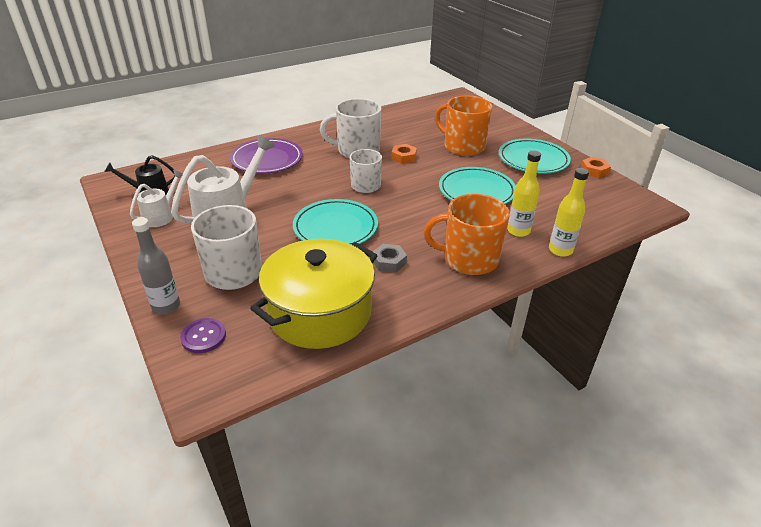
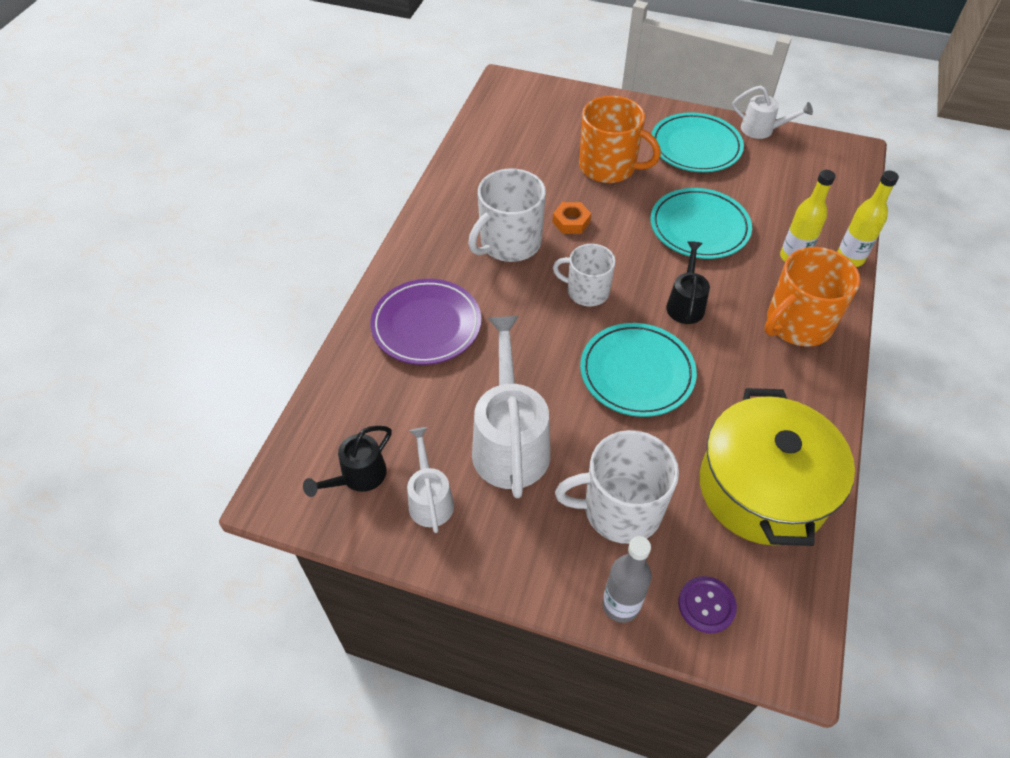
camera: 40 degrees left, 15 degrees up
grey nut [373,244,407,272] -> none
orange mug [435,95,492,156] -> orange mug turned 150 degrees counterclockwise [579,96,661,183]
orange nut [581,157,611,178] -> white watering can [732,85,813,139]
none -> black watering can [666,241,710,324]

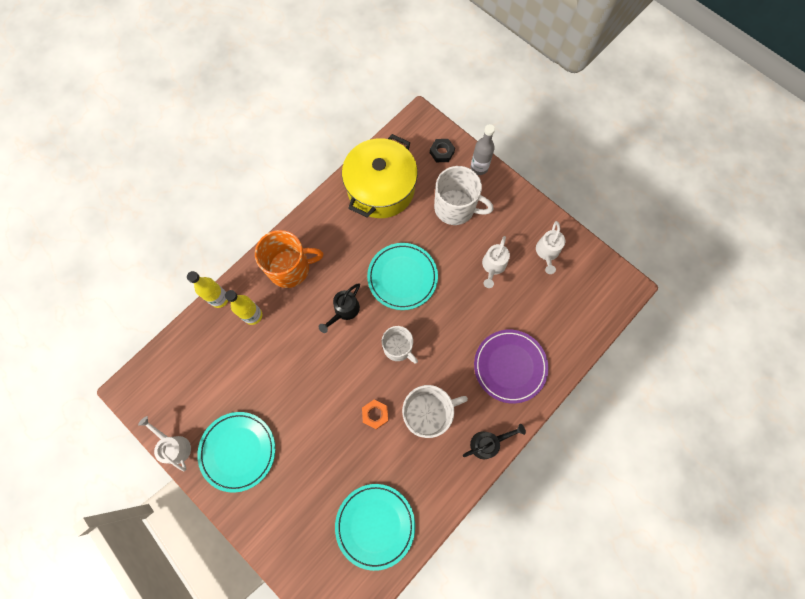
camera: 155 degrees left, 20 degrees up
black watering can [303,426,392,497] -> black watering can moved to [463,424,526,459]
white watering can [472,316,551,498] -> white watering can [482,236,510,288], size x0.55
orange mug [579,96,661,183] -> none
turquoise plate [650,188,752,259] -> turquoise plate moved to [335,484,415,571]
purple button [678,576,737,633] -> black nut [430,139,455,162]

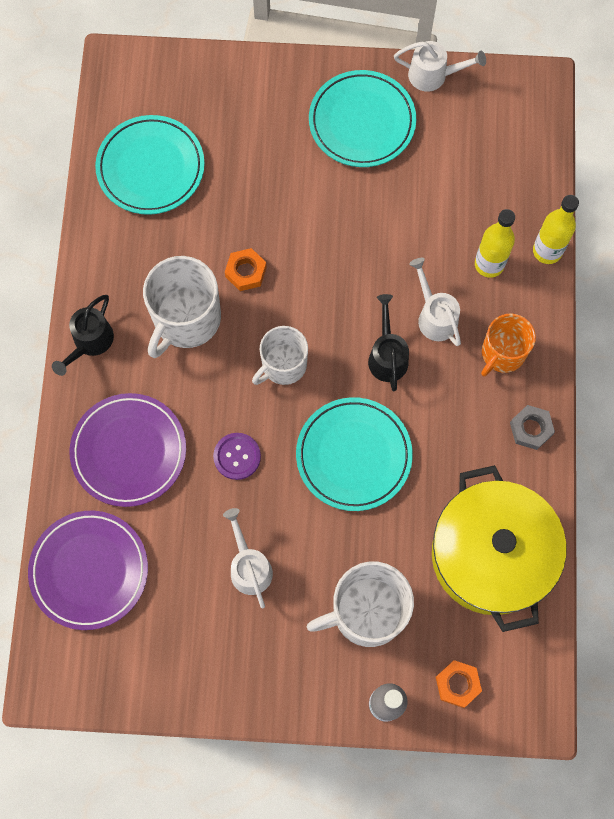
camera: 140 degrees right, 0 degrees up
orange mug [255,230,323,288] -> orange mug [481,313,536,376], size x0.66
white mug [382,326,418,363] -> white mug turned 45 degrees counterclockwise [252,326,308,385]
black nut [430,139,455,162] -> orange nut [436,660,482,708]
white watering can [536,221,565,274] -> white watering can moved to [409,258,461,346]
none -> purple plate [28,510,148,630]
none -> purple button [213,433,261,480]
none -> grey nut [510,405,555,450]

